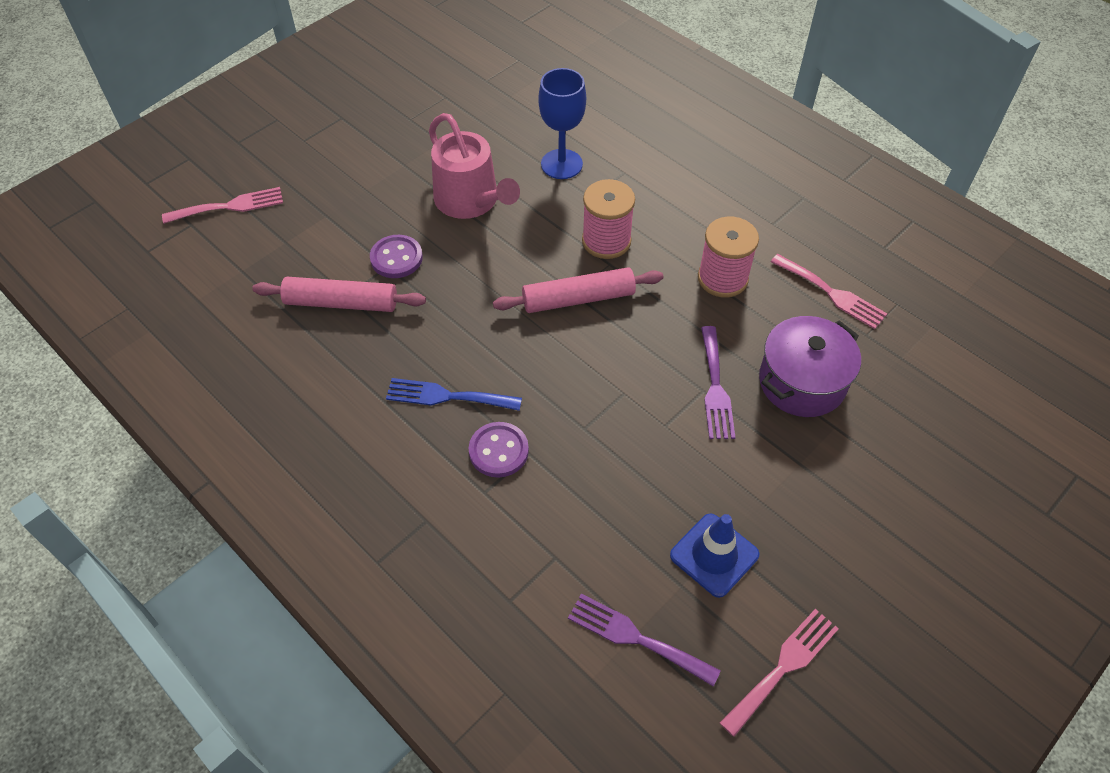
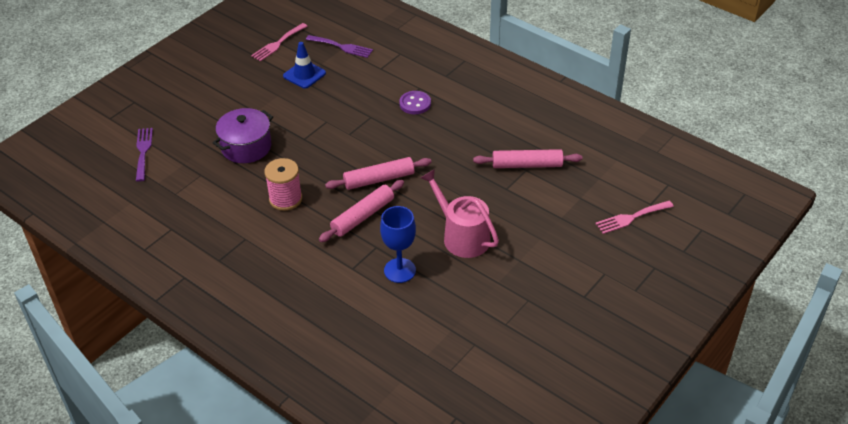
camera: 175 degrees right, 10 degrees down
purple button [370,235,423,278] -> none
blue fork [386,378,522,411] -> none
pink spool [582,179,635,259] -> pink rolling pin [319,180,404,242]
purple fork [701,326,736,439] -> purple fork moved to [136,128,153,182]
pink fork [771,254,887,329] -> none

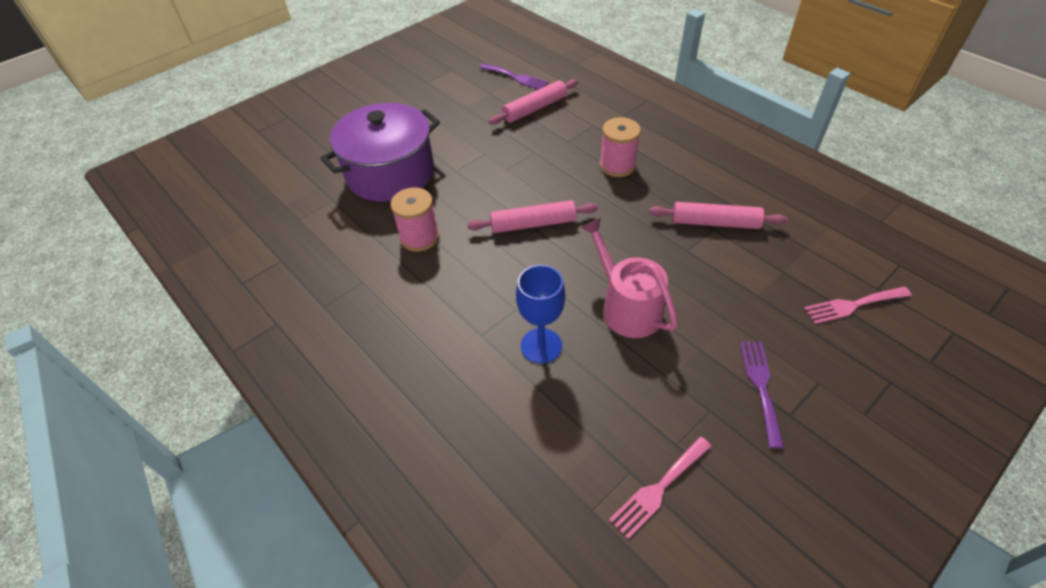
camera: 10 degrees right, 5 degrees up
purple fork [136,128,153,182] -> purple fork moved to [740,342,784,448]
purple pot [213,108,273,163] -> purple pot [321,103,440,202], size x1.56
pink fork [251,23,308,61] -> pink fork moved to [609,437,712,539]
blue traffic cone [283,42,326,89] -> none
pink rolling pin [319,180,404,242] -> pink rolling pin moved to [489,79,578,125]
purple button [399,91,431,114] -> none
none -> pink spool [600,117,641,177]

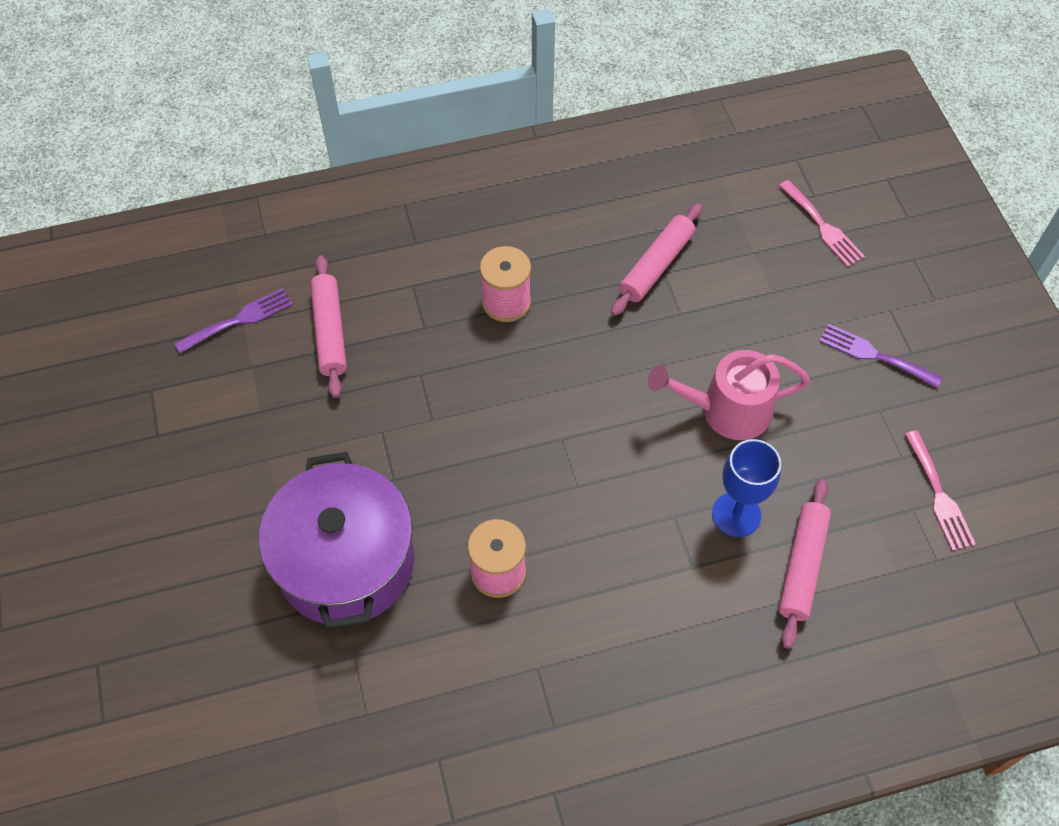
camera: 65 degrees left, 10 degrees up
pink rolling pin [467,200,598,233] -> pink rolling pin moved to [779,478,831,649]
pink fork [804,287,912,324] -> pink fork turned 45 degrees counterclockwise [779,180,865,267]

